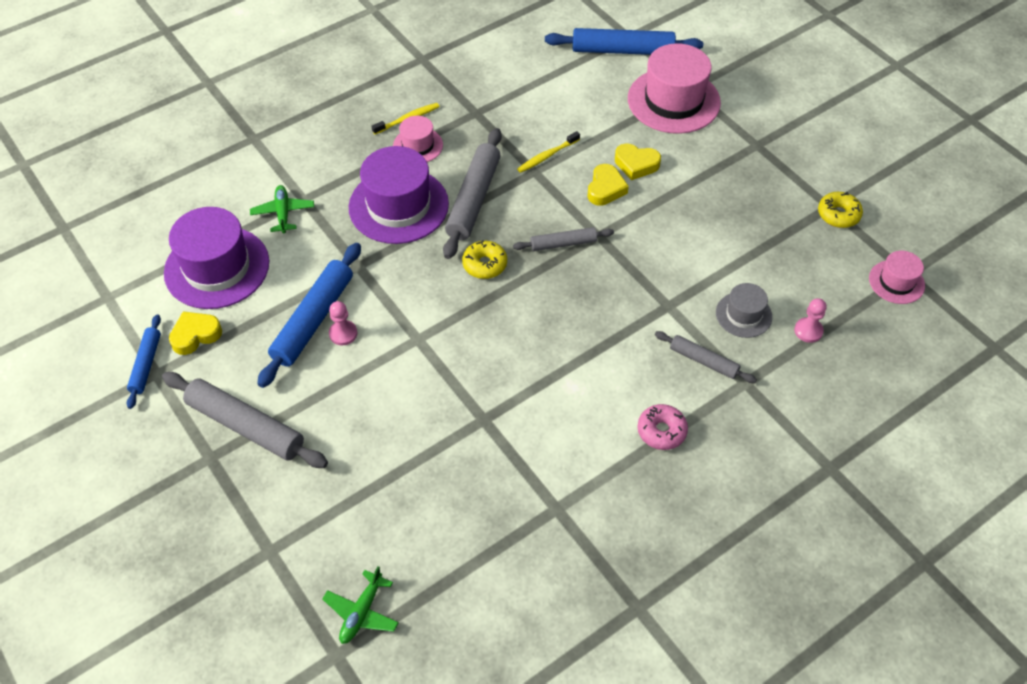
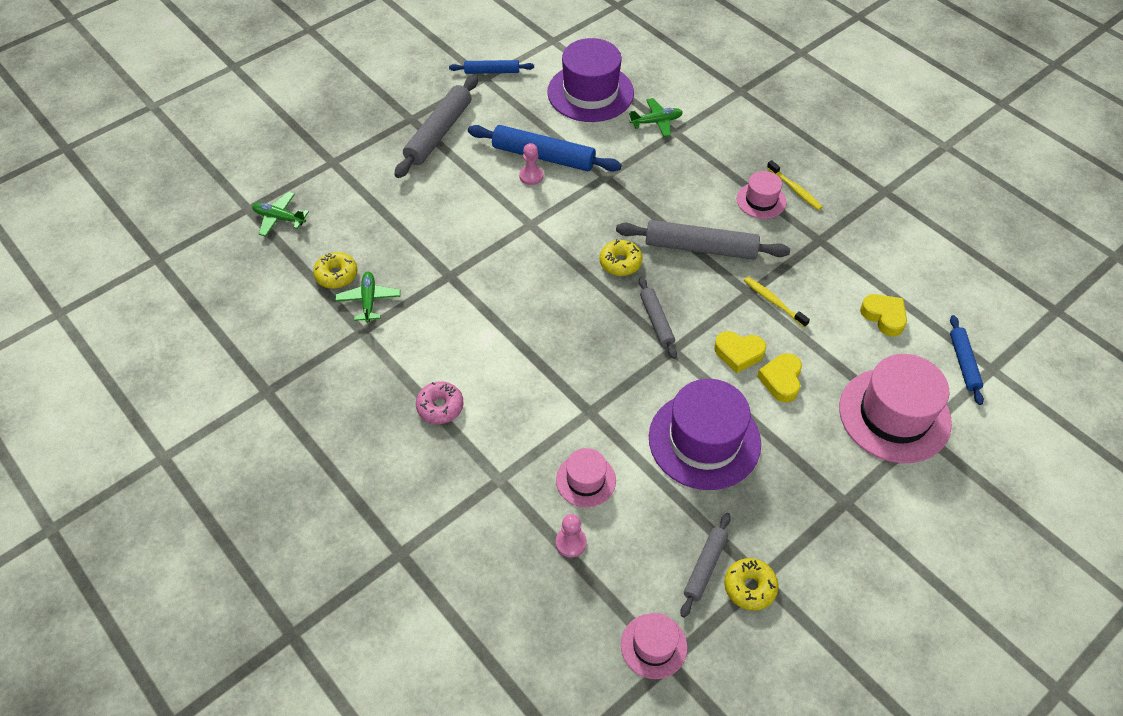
camera: 85 degrees right, 0 degrees up
yellow heart [169,311,222,355] -> yellow heart moved to [860,294,907,337]
purple hat [349,146,449,244] -> purple hat moved to [649,379,761,490]
blue rolling pin [545,28,703,55] -> blue rolling pin [950,315,984,405], size x0.57
grey rolling pin [655,331,757,383] -> grey rolling pin moved to [680,513,731,618]
grey hat [716,283,772,338] -> pink hat [556,448,616,507]
none -> yellow donut [313,252,357,289]
none -> green plane [335,272,401,323]

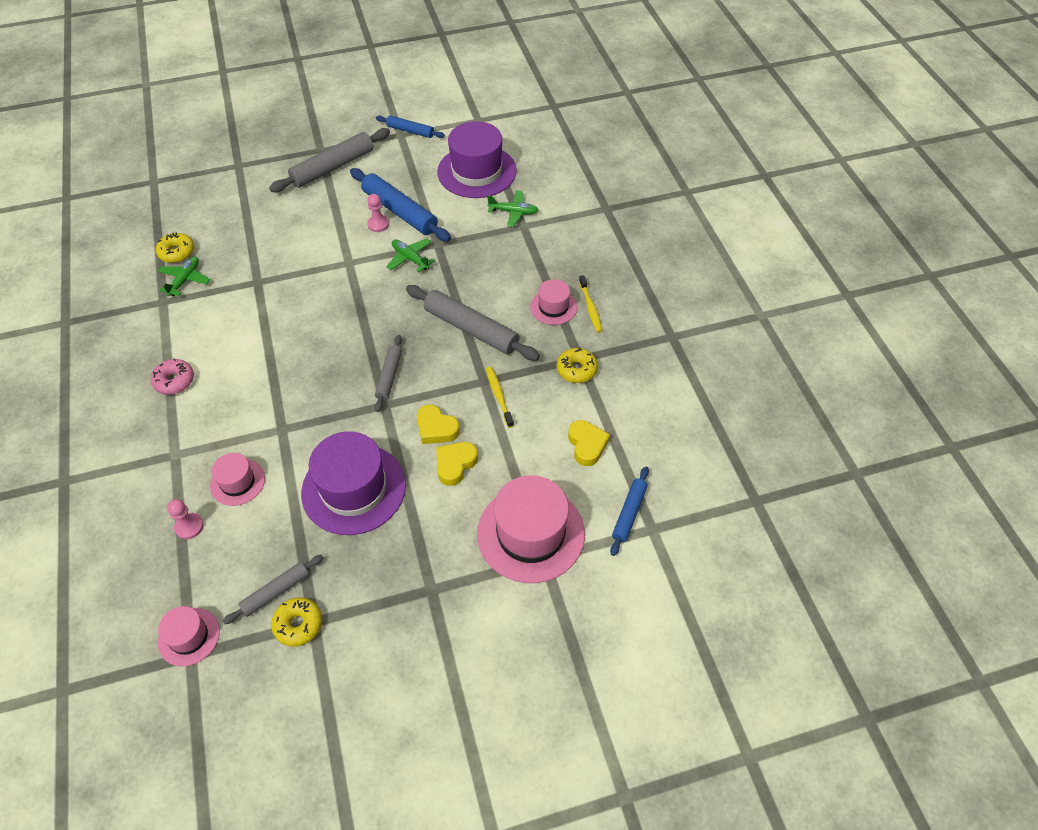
camera: 25 degrees right, 0 degrees up
green plane [252,192,309,237] -> green plane moved to [386,238,435,272]
yellow donut [599,239,642,276] -> yellow donut moved to [557,347,598,383]

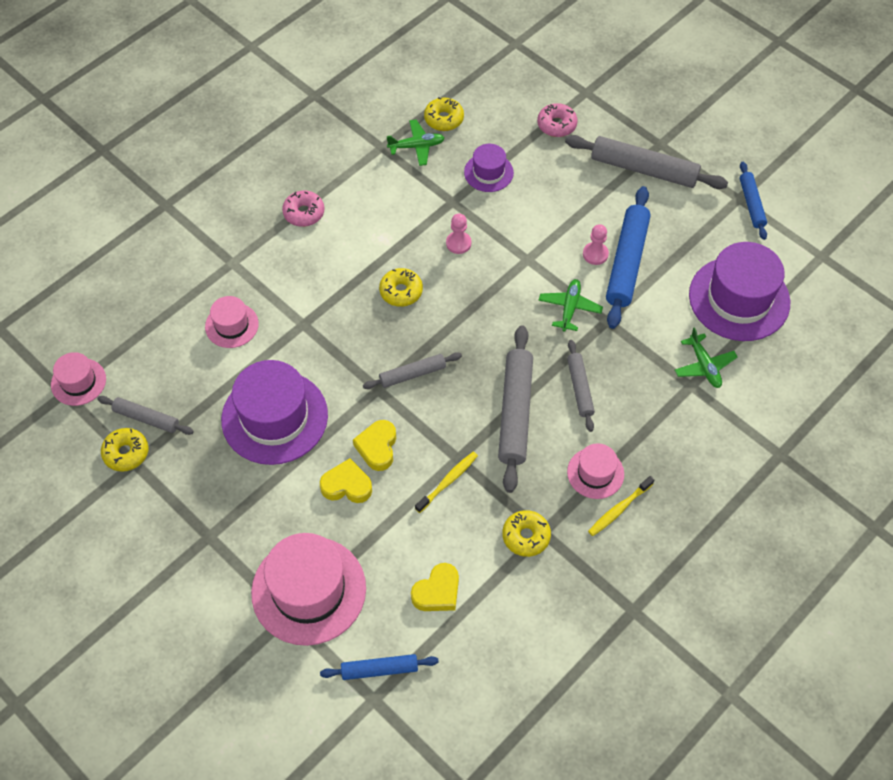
camera: 60 degrees right, 5 degrees up
pink pawn [167,499,204,539] -> pink pawn moved to [446,213,471,254]
none -> yellow donut [379,268,423,307]
none -> purple hat [464,144,514,192]
none -> pink donut [537,103,578,137]
none -> grey rolling pin [567,340,595,432]

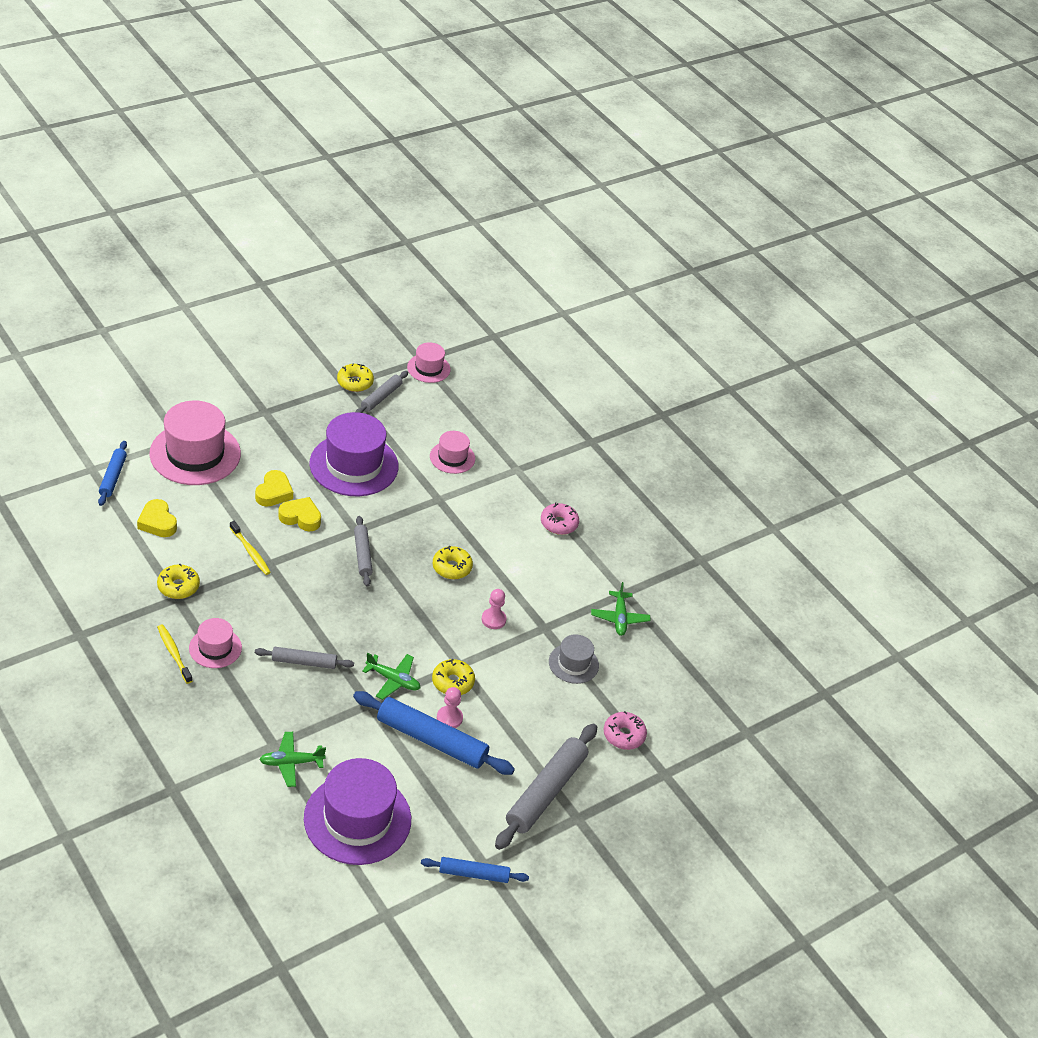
camera: 95 degrees right, 15 degrees down
yellow donut [424,97,464,131] -> yellow donut moved to [432,659,475,695]
purple hat [464,144,514,192] -> grey hat [549,634,599,684]
grey rolling pin [498,325,533,493] -> none

